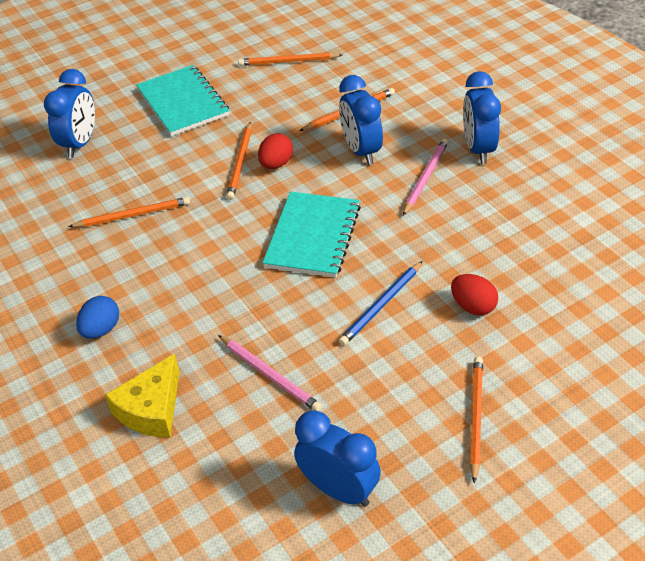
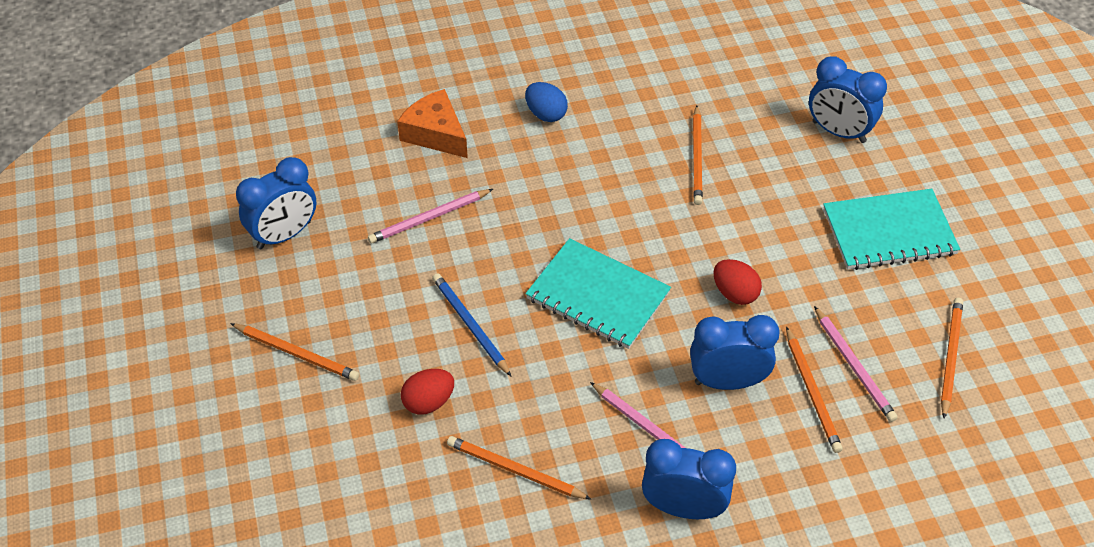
camera: 105 degrees right, 5 degrees up
yellow cheese [105,353,179,438] -> orange cheese [397,89,468,158]
orange pencil [226,122,252,200] -> orange pencil moved to [447,436,592,500]
none -> pink pencil [814,306,898,422]

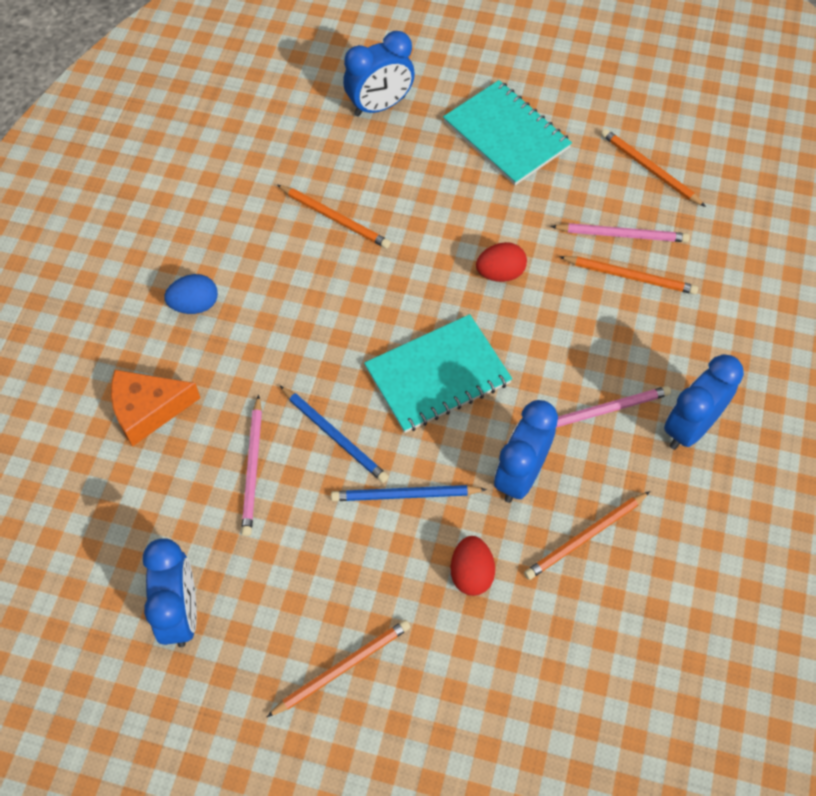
camera: 60 degrees left, 10 degrees up
blue clock [690,315,779,390] -> blue clock moved to [494,400,558,503]
turquoise notebook [823,189,960,270] -> turquoise notebook turned 60 degrees counterclockwise [443,80,572,185]
none -> blue pencil [280,386,389,483]

